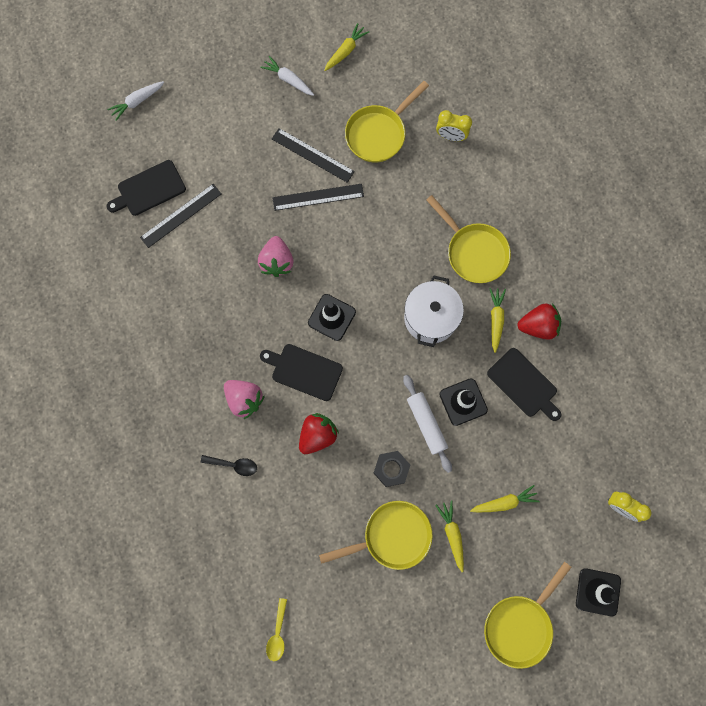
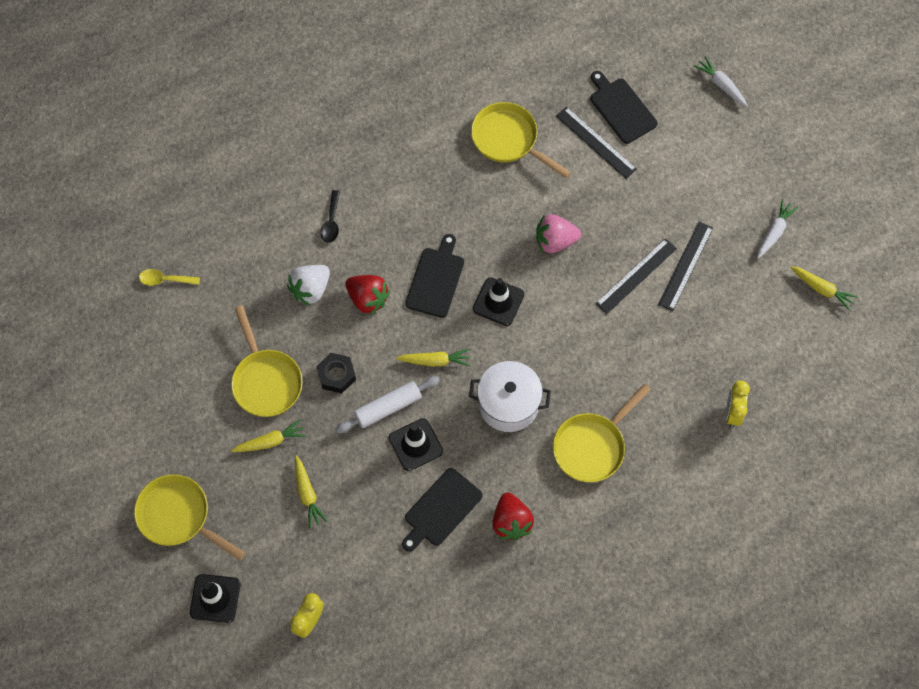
camera: 85 degrees right, 10 degrees down
pink strawberry [224,380,265,419] -> none
black ruler [272,184,364,211] -> black ruler turned 60 degrees clockwise [595,238,677,314]
yellow pan [345,81,429,162] -> yellow pan moved to [471,102,571,178]
yellow carrot [489,288,506,353] -> yellow carrot moved to [396,349,470,366]
none -> white strawberry [287,265,330,306]

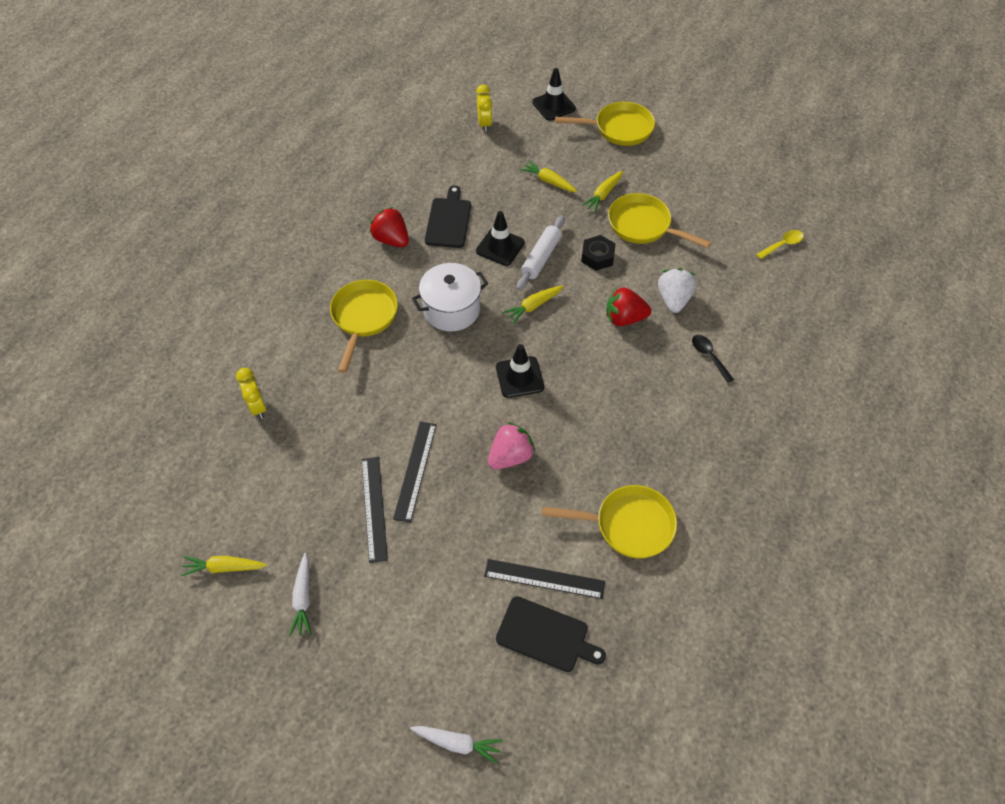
camera: 145 degrees right, 10 degrees down
black cutting board [405,234,464,318] -> none

